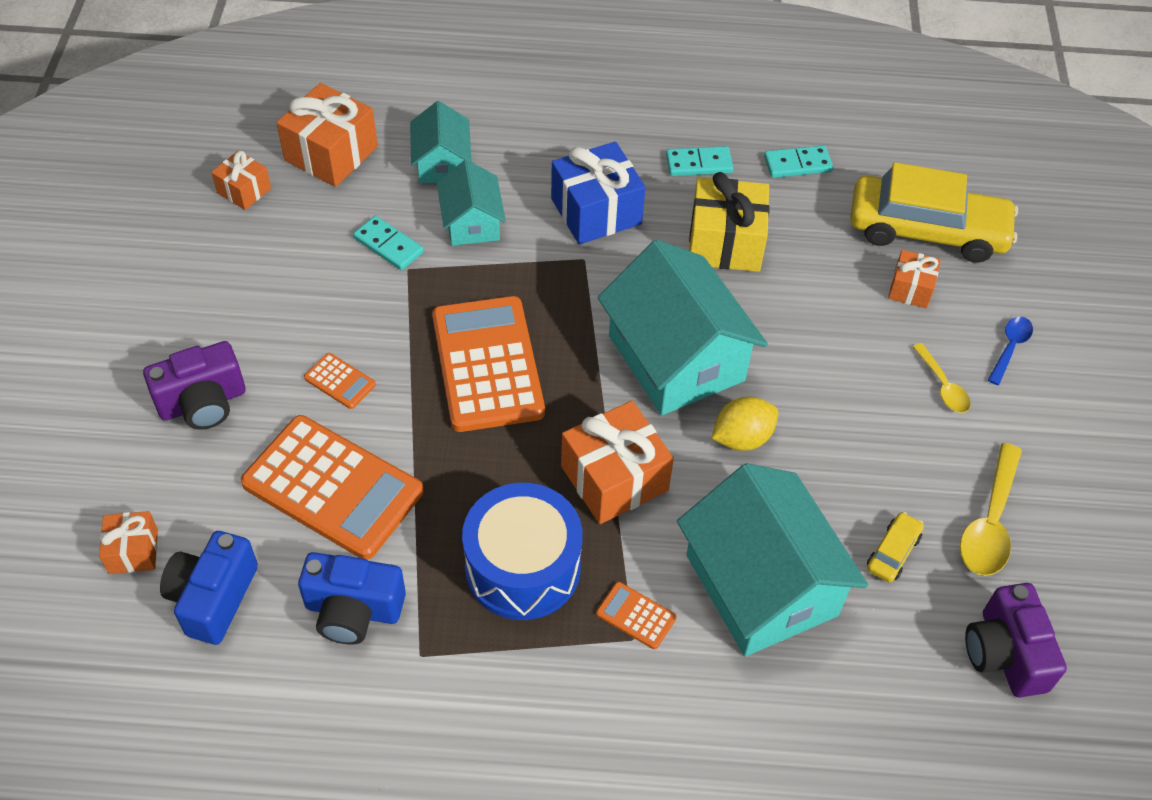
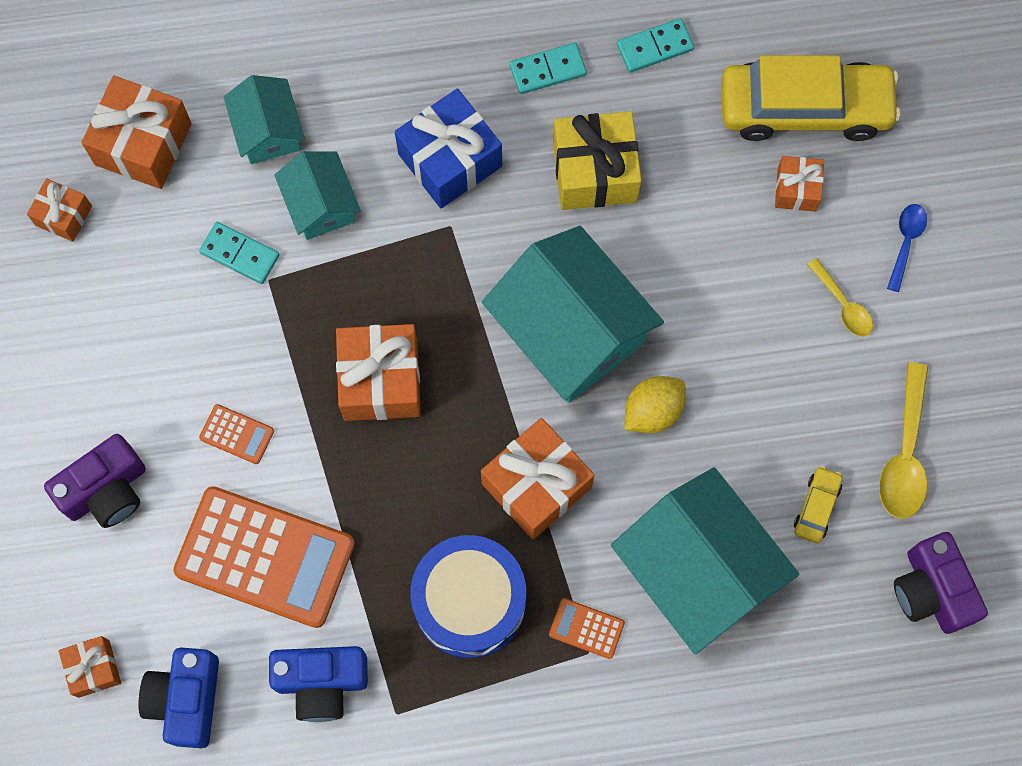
camera: 10 degrees left, 20 degrees up
orange calculator [432,296,545,432] -> orange gift [336,324,421,421]

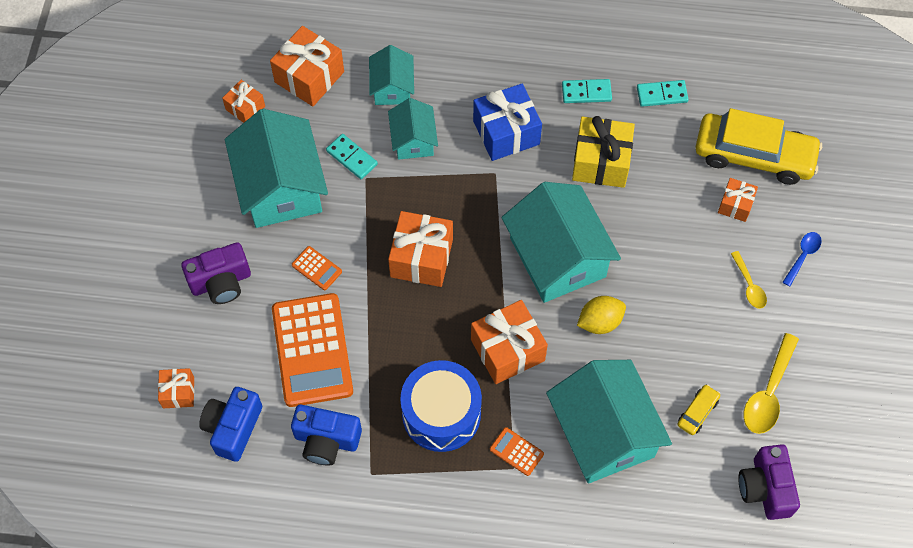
camera: 15 degrees right, 10 degrees down
orange calculator [173,486,355,628] -> orange calculator turned 45 degrees clockwise [272,293,353,407]
none -> turquoise house [225,109,328,228]

